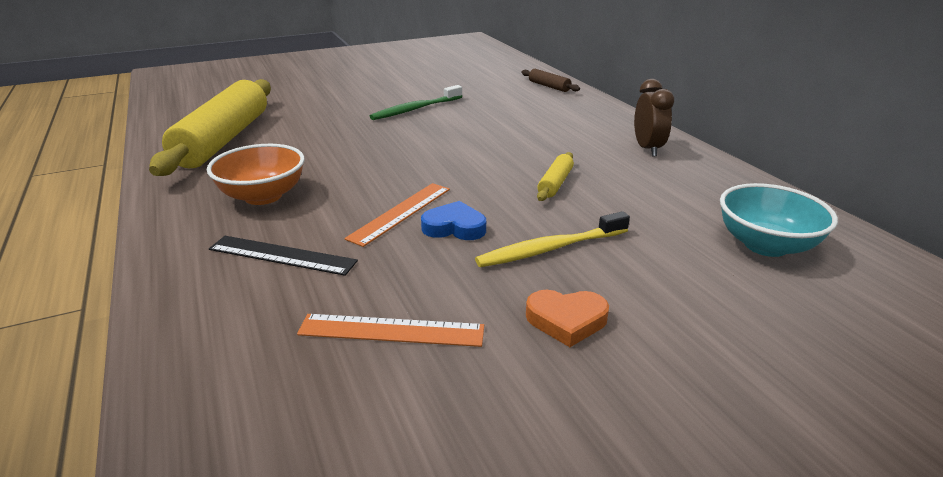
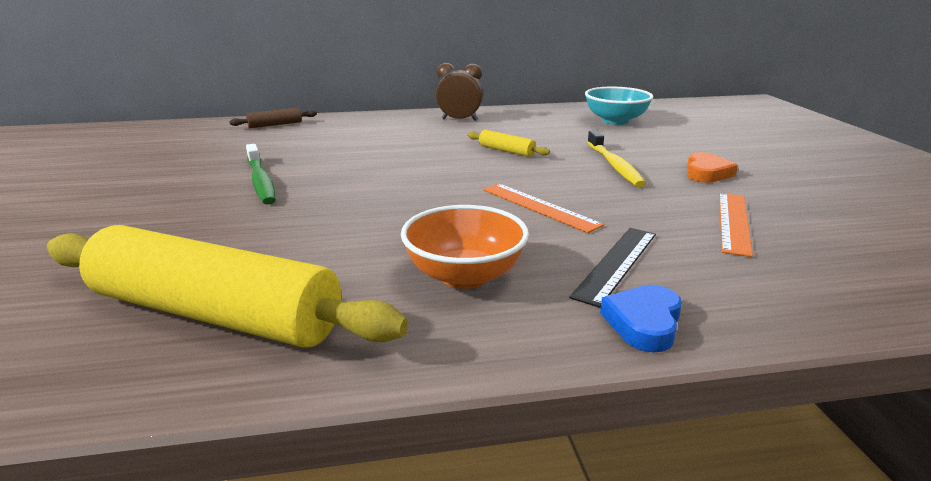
camera: 75 degrees left, 5 degrees down
blue heart [421,201,486,240] -> blue heart moved to [600,285,682,353]

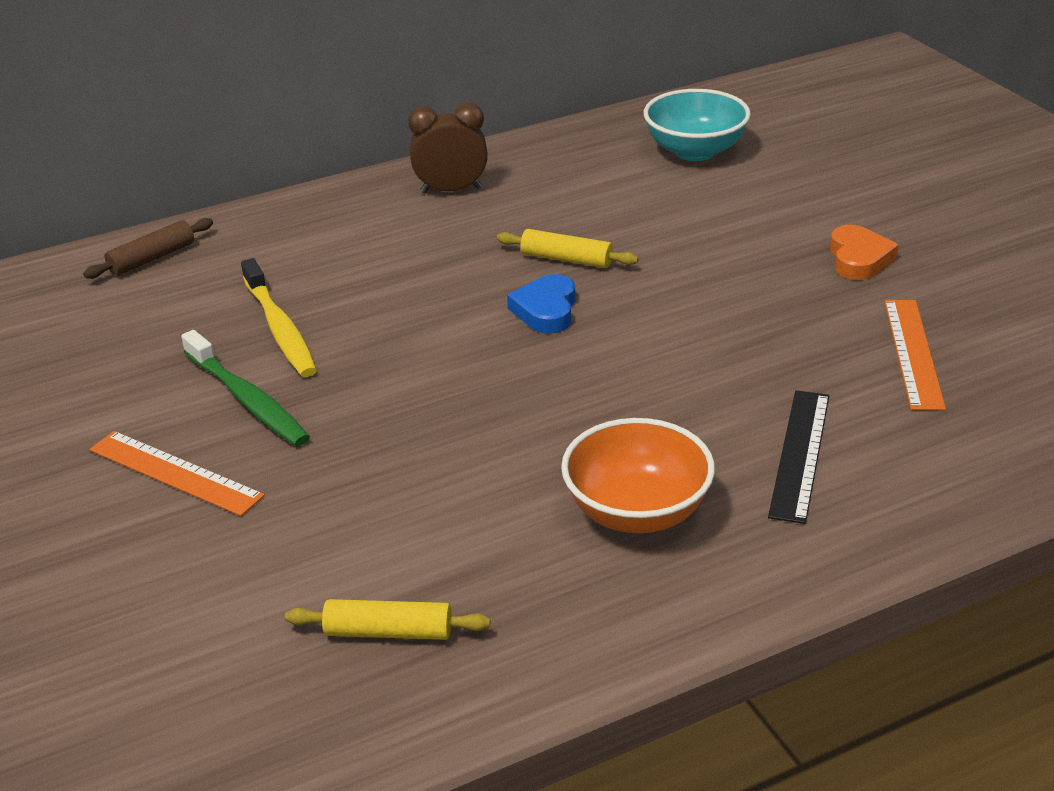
camera: 15 degrees left, 10 degrees up
yellow rolling pin [47,225,408,348] -> yellow rolling pin [285,599,490,640], size x0.41
orange ruler [483,184,604,233] -> orange ruler moved to [90,431,265,516]
yellow toothbrush [587,130,646,187] -> yellow toothbrush moved to [241,258,317,377]
blue heart [600,285,682,353] -> blue heart moved to [507,274,576,334]

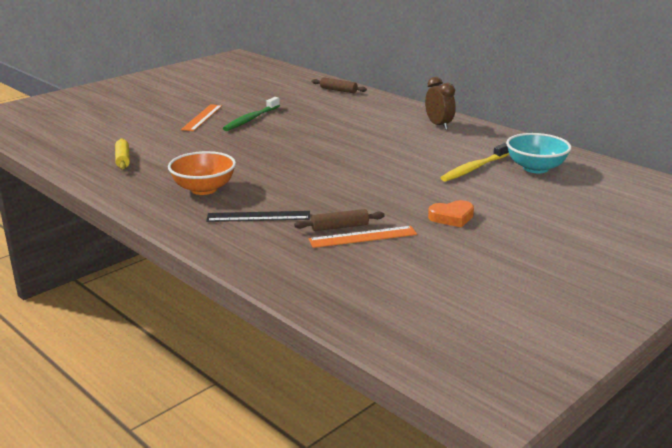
camera: 70 degrees right, 10 degrees down
yellow toothbrush [241,258,317,377] -> yellow toothbrush moved to [441,143,509,182]
yellow rolling pin [497,229,639,268] -> none
blue heart [507,274,576,334] -> none
none -> brown rolling pin [294,209,385,231]

